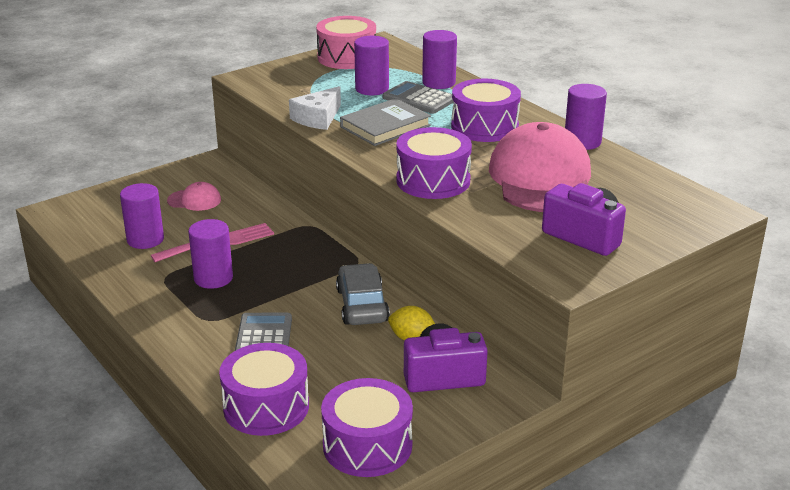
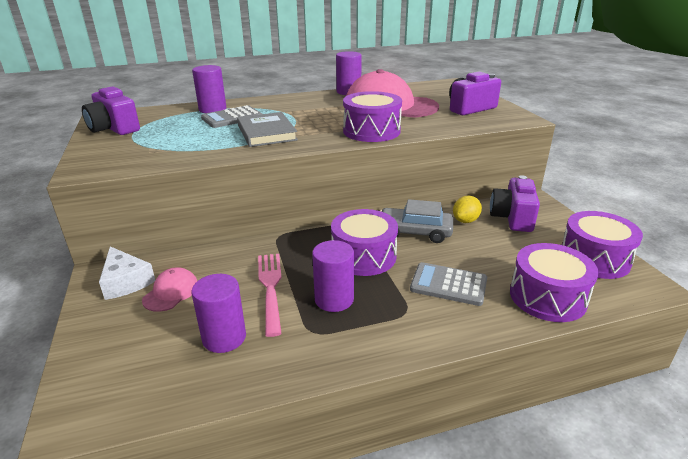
camera: 70 degrees left, 0 degrees up
white cheese [289,86,341,130] -> white cheese moved to [99,246,155,300]
pink drum [316,16,376,69] -> purple camera [82,86,140,135]
purple cylinder [354,36,389,95] -> none
purple drum [451,79,521,142] -> purple drum moved to [331,209,398,276]

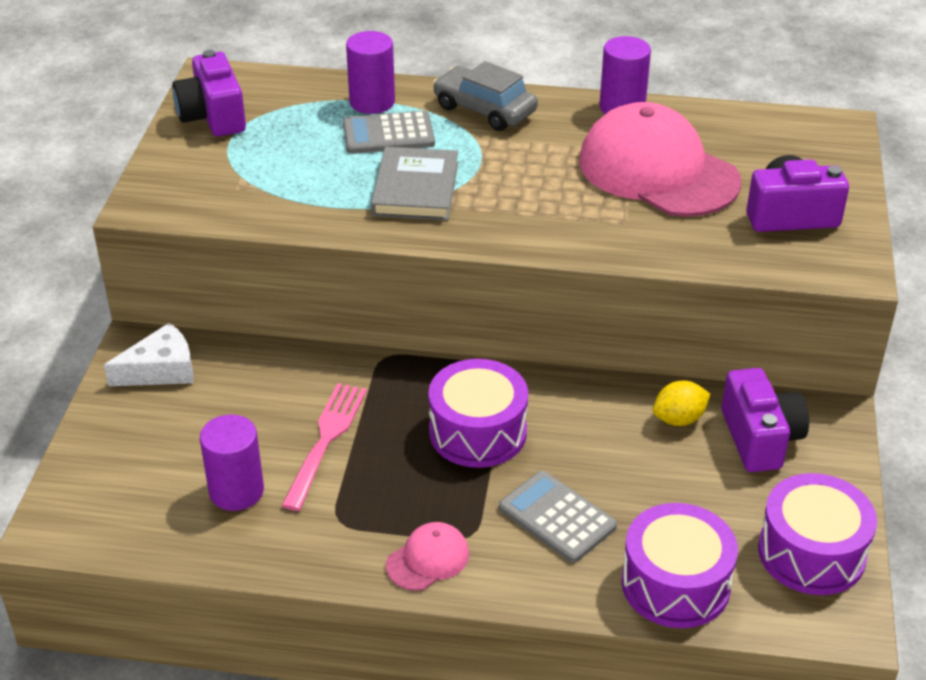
camera: 25 degrees right, 10 degrees up
white cheese [99,246,155,300] -> white cheese turned 105 degrees counterclockwise [104,323,193,386]
pink cap [142,268,197,312] -> pink cap moved to [386,522,469,591]
purple cylinder [312,240,354,312] -> none
purple drum [343,91,402,142] -> none
grey car [380,199,453,243] -> grey car moved to [433,61,538,131]
purple camera [490,175,540,232] -> purple camera turned 135 degrees clockwise [721,368,809,472]

